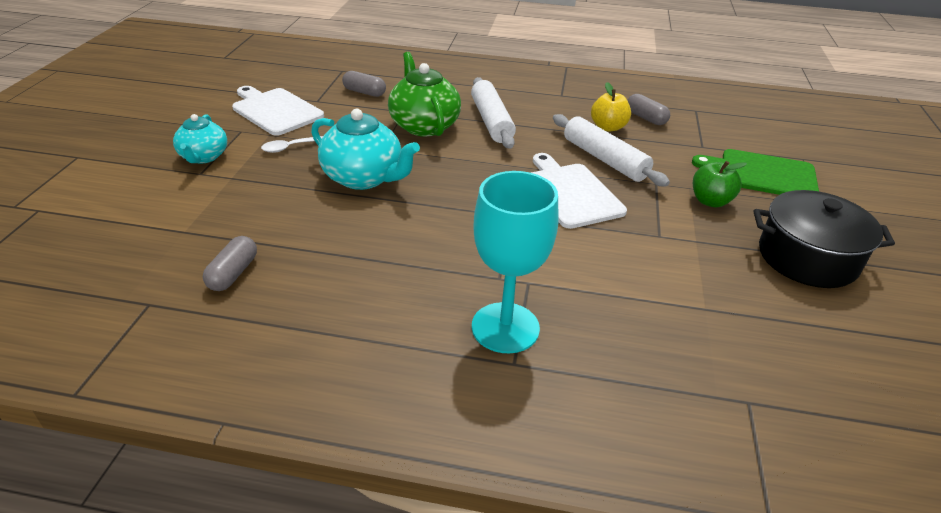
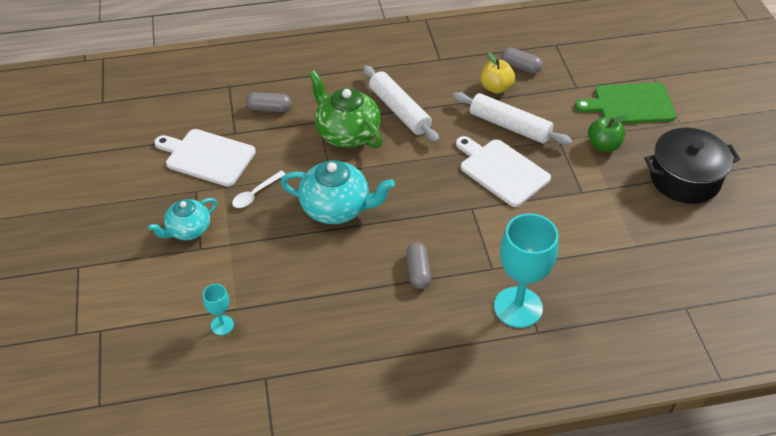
camera: 20 degrees left, 10 degrees up
turquoise teapot [173,114,227,164] -> turquoise teapot turned 75 degrees clockwise [148,198,217,240]
grey capsule [203,236,257,291] -> grey capsule moved to [406,242,431,289]
none -> turquoise goblet [203,284,234,335]

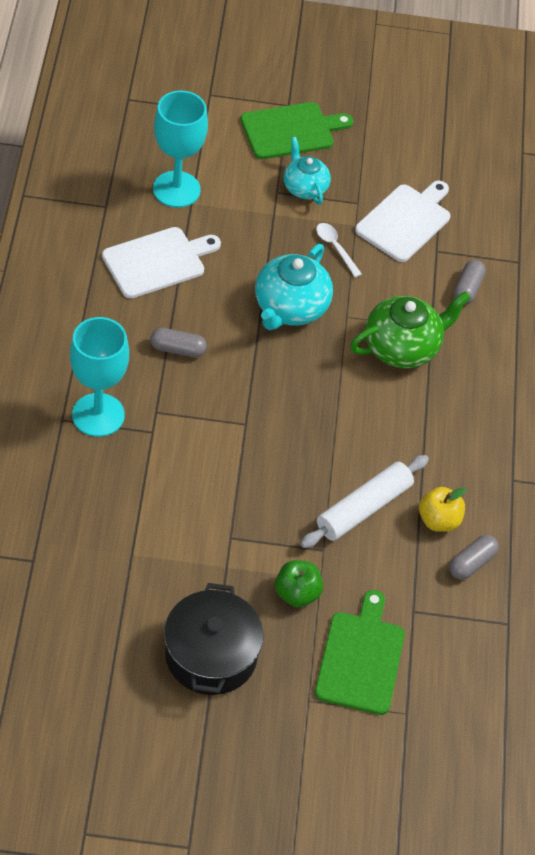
camera: 100 degrees right, 5 degrees up
turquoise goblet [203,284,234,335] -> turquoise goblet [153,90,208,208], size x2.14
white rolling pin [363,66,439,142] -> none
white cutting board [456,136,551,207] -> white cutting board moved to [102,227,221,298]
none -> green cutting board [240,102,353,159]

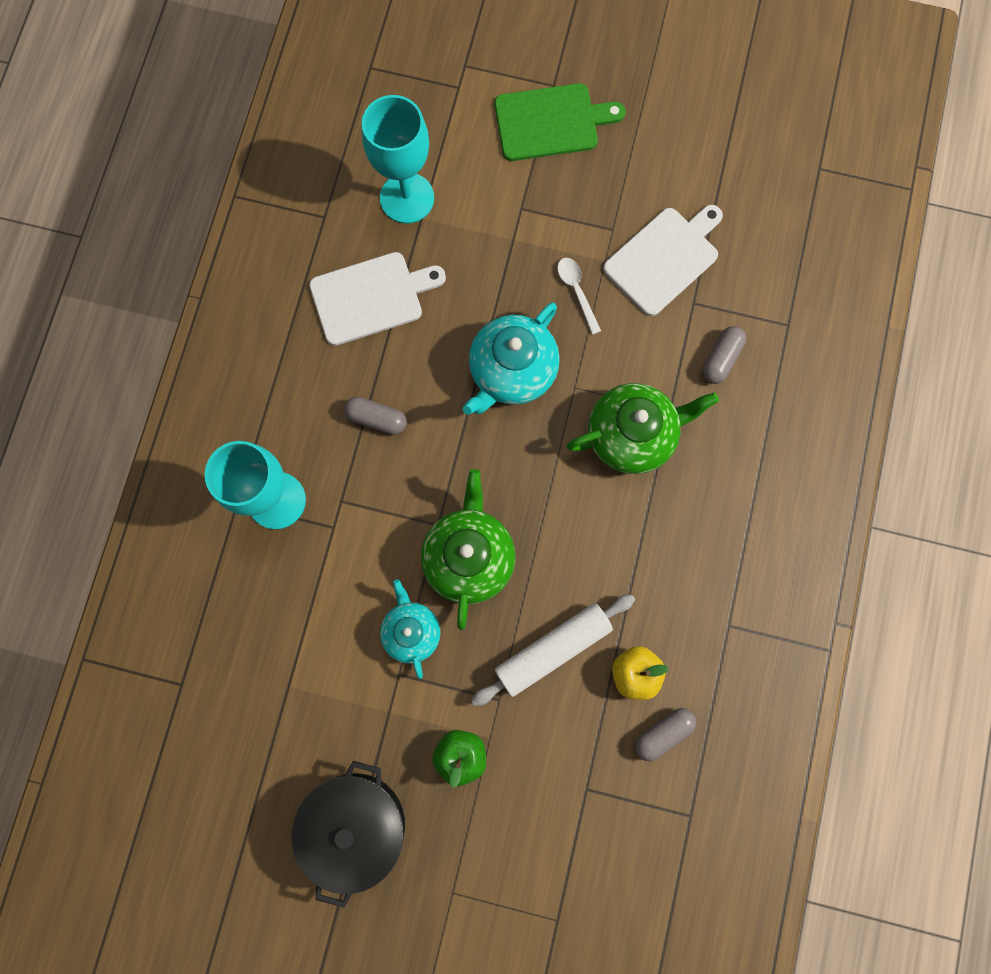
camera: 15 degrees right, 25 degrees up
turquoise teapot [284,137,331,205] -> turquoise teapot moved to [380,579,441,679]
green cutting board [315,590,405,715] -> none
none -> green teapot [421,469,515,630]

